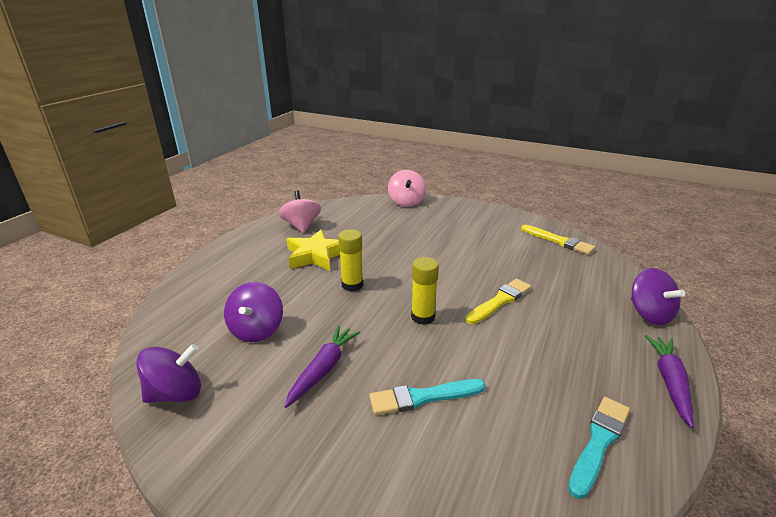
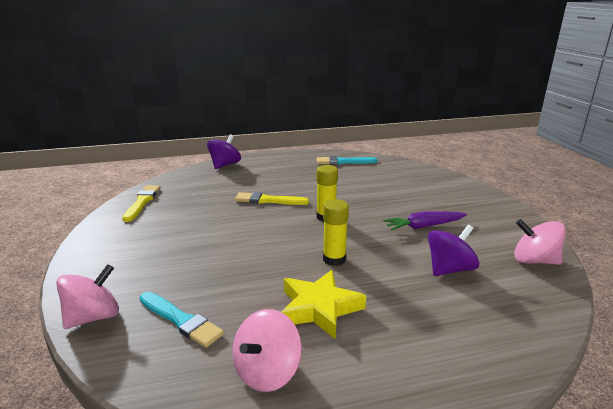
camera: 130 degrees left, 5 degrees down
purple spinning top [136,344,201,403] -> pink spinning top [514,219,566,265]
turquoise brush [369,379,486,415] -> turquoise brush moved to [139,292,224,348]
purple carrot [645,335,694,428] -> none

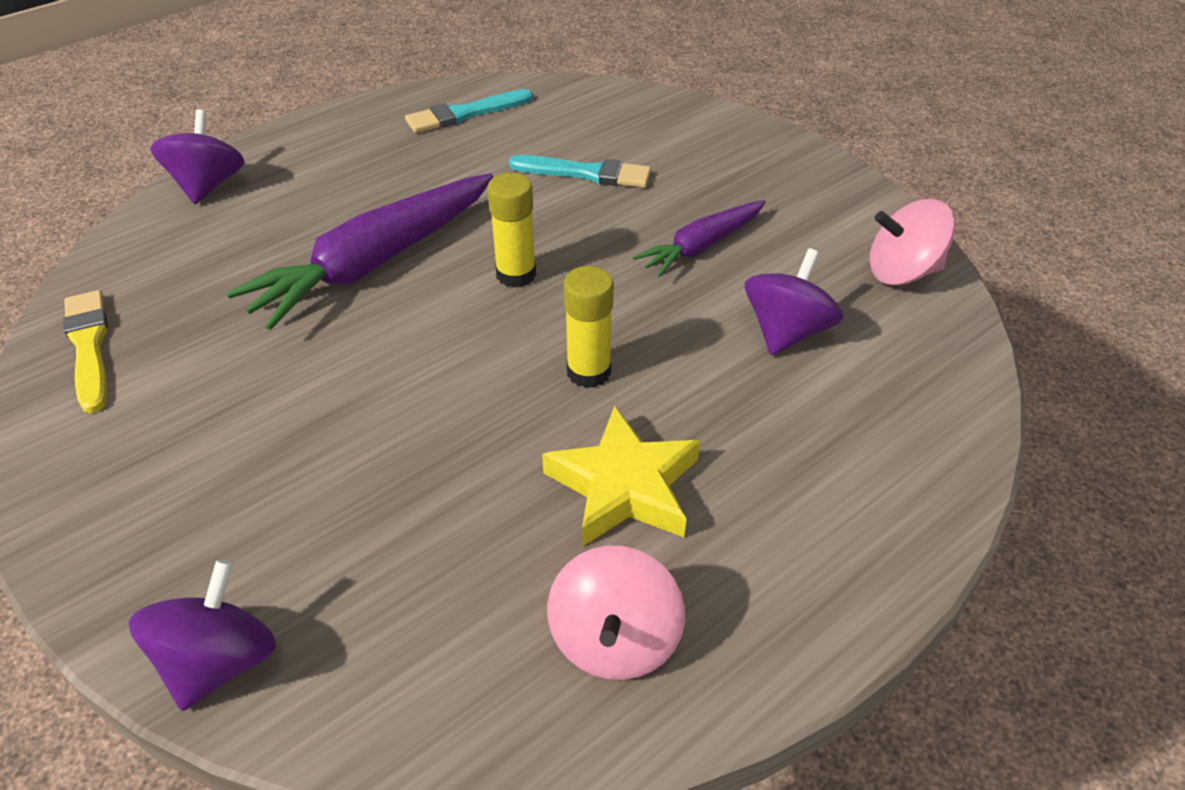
camera: 25 degrees left, 20 degrees up
pink spinning top [56,264,119,329] -> purple spinning top [129,560,276,711]
turquoise brush [139,292,224,348] -> turquoise brush moved to [509,155,651,188]
yellow brush [235,192,309,205] -> purple carrot [227,173,493,330]

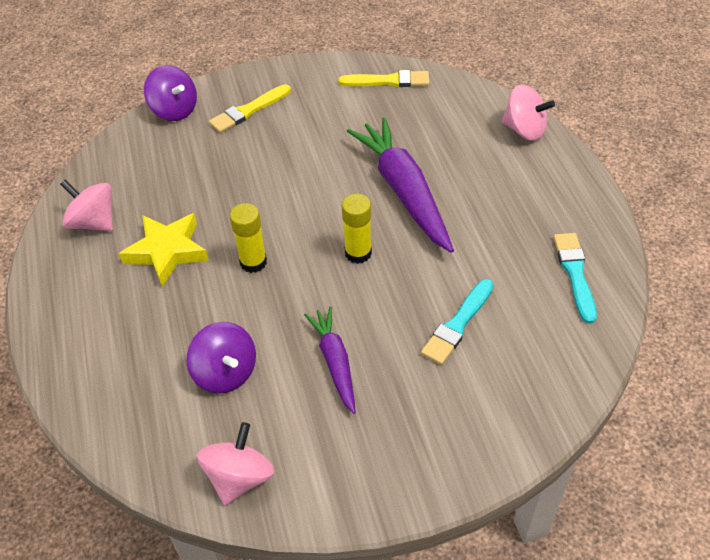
camera: 115 degrees right, 5 degrees up
purple spinning top [150,109,244,204] -> pink spinning top [502,84,555,141]
none -> yellow brush [209,84,291,133]

